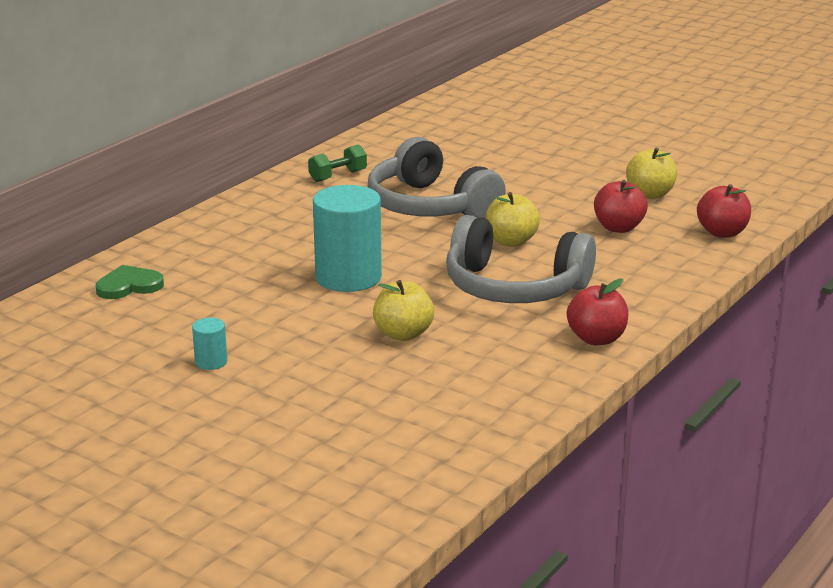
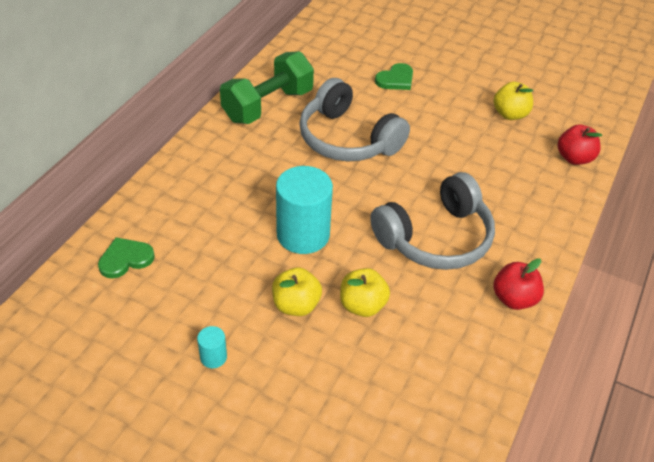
camera: 10 degrees left, 20 degrees up
green dumbbell [308,144,367,182] -> green dumbbell [220,51,314,124], size x2.06
grey headphones [446,215,596,303] -> grey headphones turned 45 degrees counterclockwise [370,172,495,270]
yellow apple [486,192,540,247] -> yellow apple moved to [272,267,322,316]
red apple [594,180,648,233] -> none
none -> green heart [375,63,413,90]

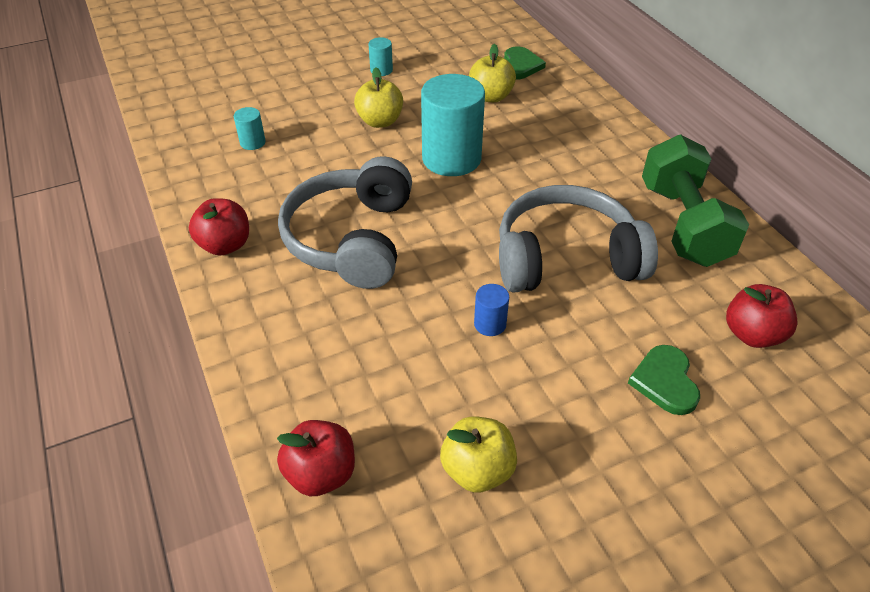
camera: 130 degrees right, 0 degrees up
yellow apple [340,268,390,317] -> yellow apple moved to [469,44,516,102]
none -> turquoise cylinder [234,107,266,150]
none -> blue cylinder [474,284,509,336]
none -> red apple [726,284,798,348]

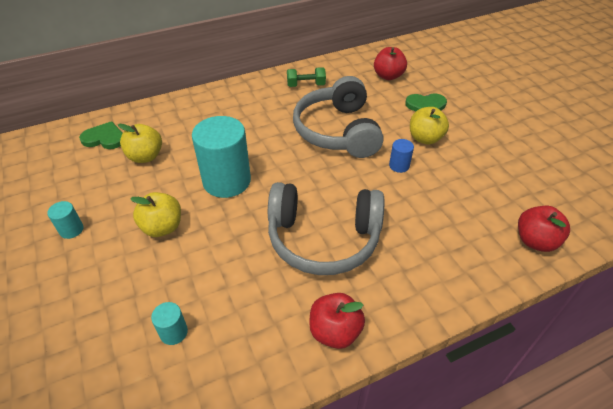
camera: 90 degrees left, 0 degrees up
yellow apple [440,416,517,493] -> yellow apple moved to [410,107,449,145]
green dumbbell [642,135,749,267] -> green dumbbell [287,67,326,87], size x0.49

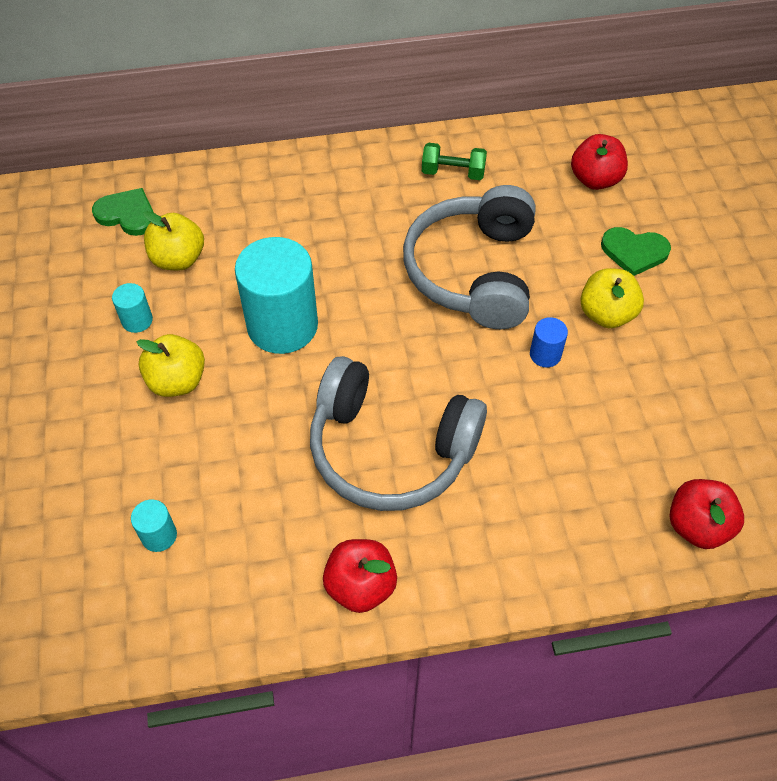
camera: 15 degrees right, 10 degrees up
turquoise cylinder [47,201,84,239] -> turquoise cylinder moved to [112,283,153,333]

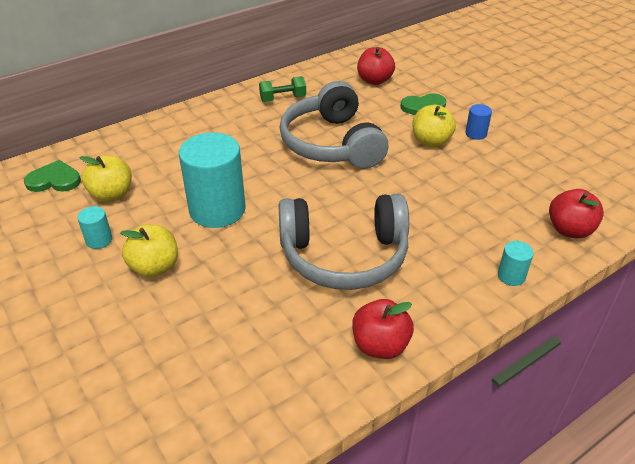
camera: 25 degrees left, 15 degrees down
turquoise cylinder [131,499,177,552] -> turquoise cylinder moved to [498,241,534,286]
blue cylinder [530,317,568,367] -> blue cylinder moved to [465,104,492,140]

